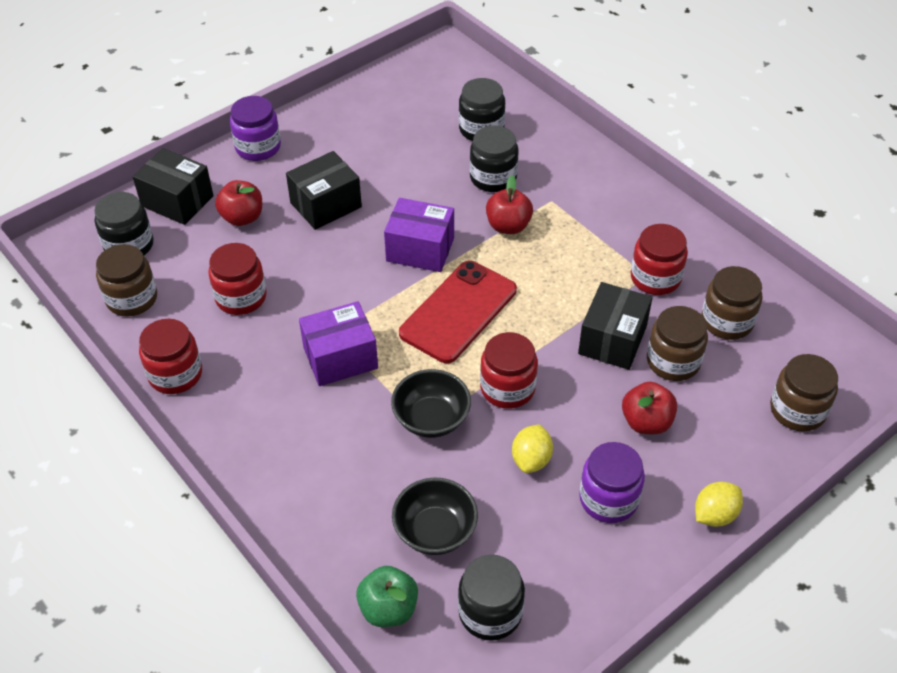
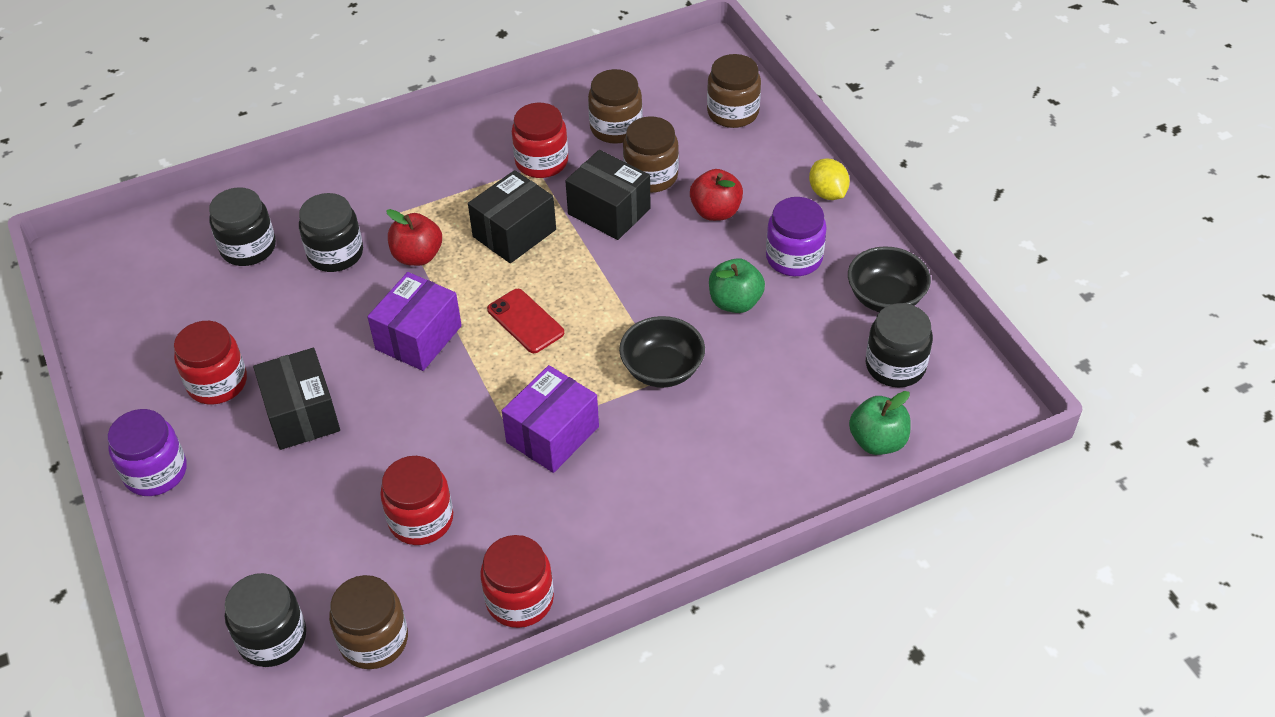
camera: 75 degrees left, 0 degrees up
black box [133,148,214,225] -> black box moved to [468,170,556,263]
red apple [215,180,262,226] -> none
purple box [299,301,378,386] -> purple box turned 45 degrees clockwise [502,365,599,473]
black bowl [392,478,478,555] -> black bowl moved to [848,246,931,312]
red phone [399,261,517,363] -> red phone [487,289,564,353], size x0.57
red jar [480,332,538,409] -> red jar moved to [174,321,247,405]
yellow lemon [512,424,553,473] -> green apple [709,258,765,313]

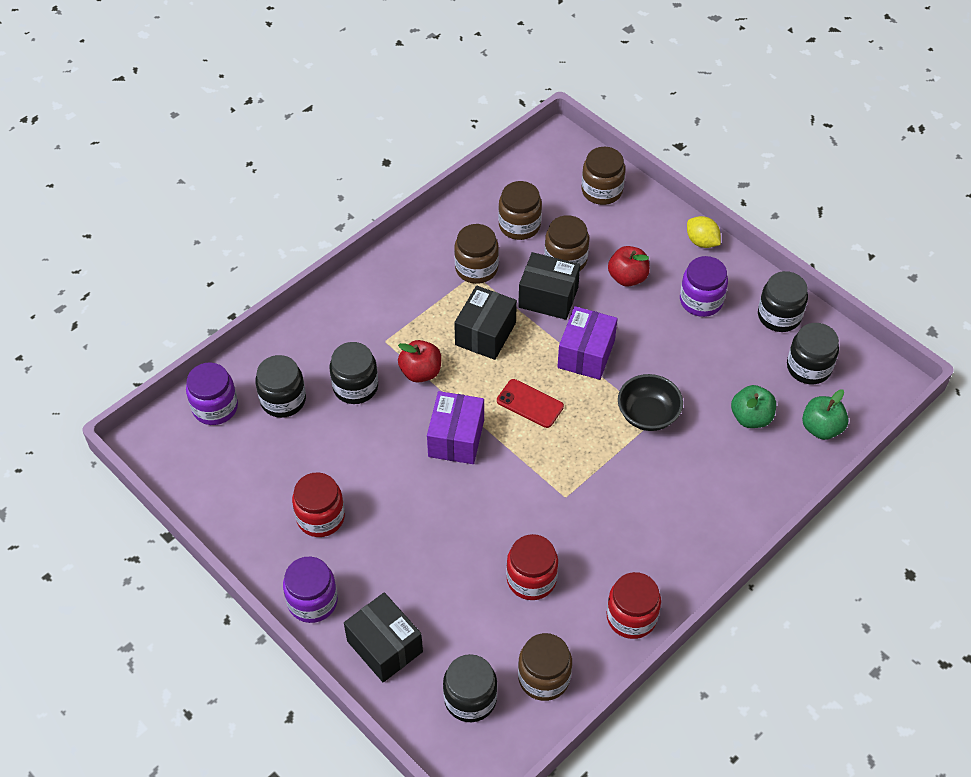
camera: 20 degrees left, 5 degrees up
black box [253,348,340,450] -> black box moved to [344,592,423,682]
purple box [502,365,599,473] -> purple box moved to [557,306,618,380]
red jar [512,103,568,178] -> brown jar [454,224,499,284]
green apple [709,258,765,313] -> green apple moved to [731,385,776,428]
black bowl [848,246,931,312] -> black jar [758,271,808,332]
none -> purple jar [186,362,238,425]

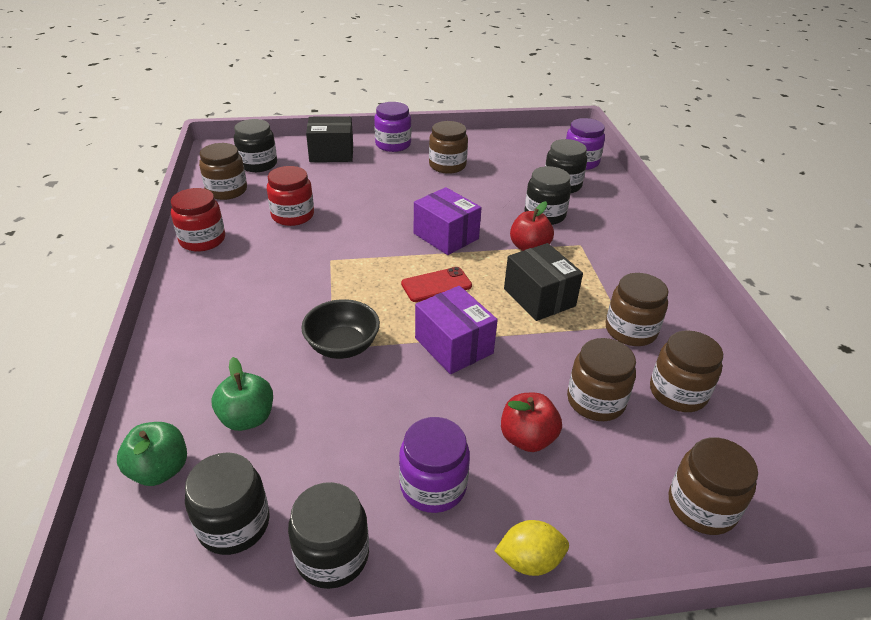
camera: 125 degrees right, 15 degrees down
red jar [292,472,345,537] -> brown jar [429,121,468,174]
black box [518,252,580,320] -> none

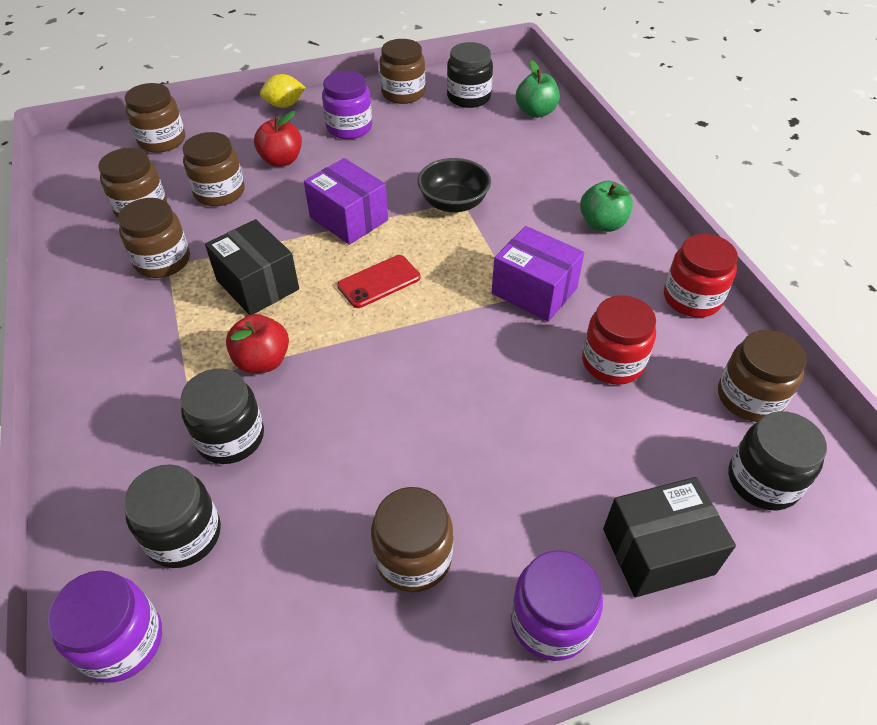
camera: 170 degrees right, 10 degrees up
green apple [212,357,273,431] -> green apple moved to [580,181,633,232]
black jar [288,482,369,589] -> brown jar [379,39,425,104]
purple box [414,187,482,255] -> purple box moved to [492,226,584,322]

